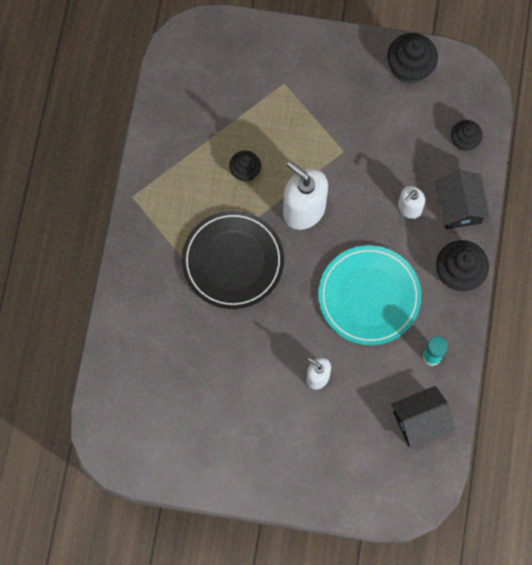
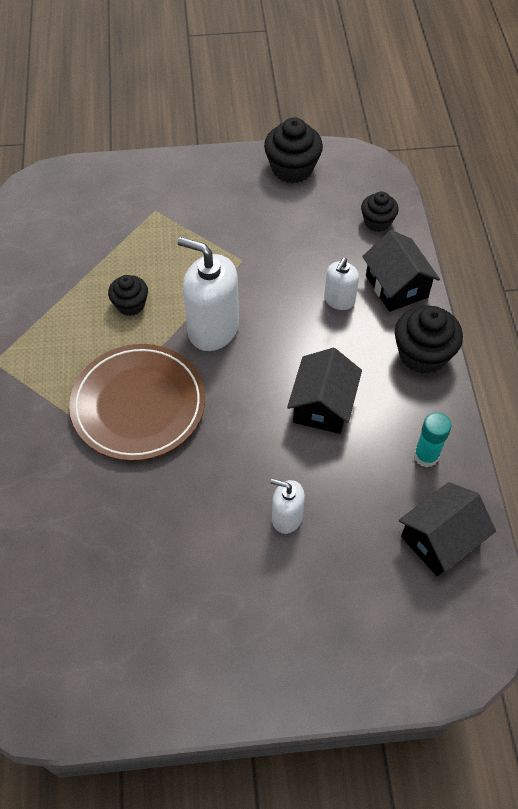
camera: 15 degrees left, 15 degrees down
black plate [182,211,284,309] -> brown plate [69,344,205,461]
turquoise plate [318,245,421,345] -> black house [287,348,362,434]

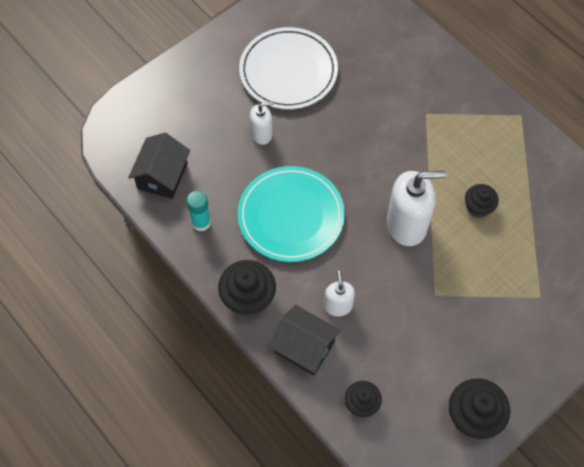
camera: 145 degrees right, 5 degrees up
brown plate [69,344,205,461] -> none
black house [287,348,362,434] -> turquoise plate [238,166,345,262]
none -> white plate [239,27,338,109]

